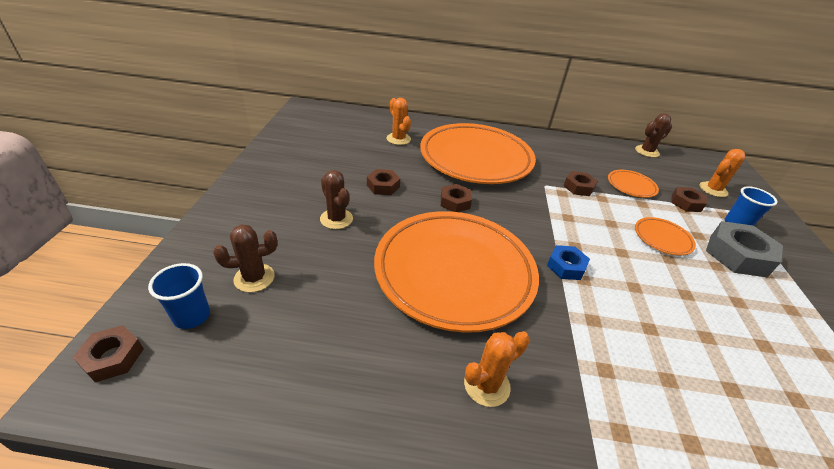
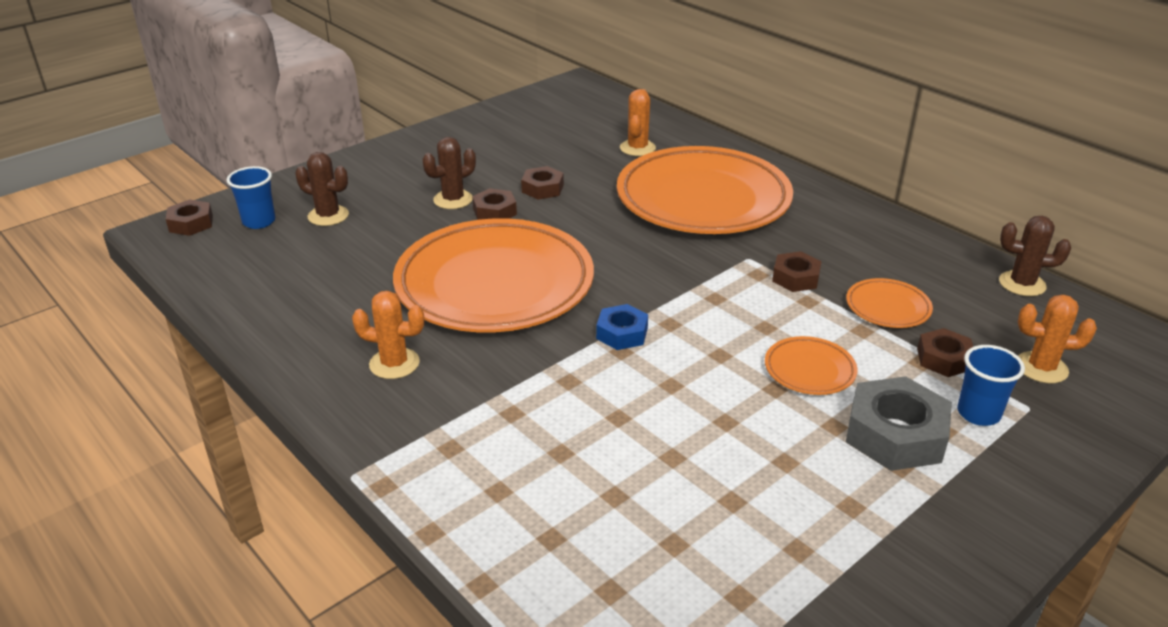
camera: 45 degrees right, 5 degrees down
brown cactus [320,170,353,229] -> brown cactus turned 45 degrees clockwise [423,137,476,209]
brown nut [441,184,472,212] -> brown nut moved to [472,188,517,220]

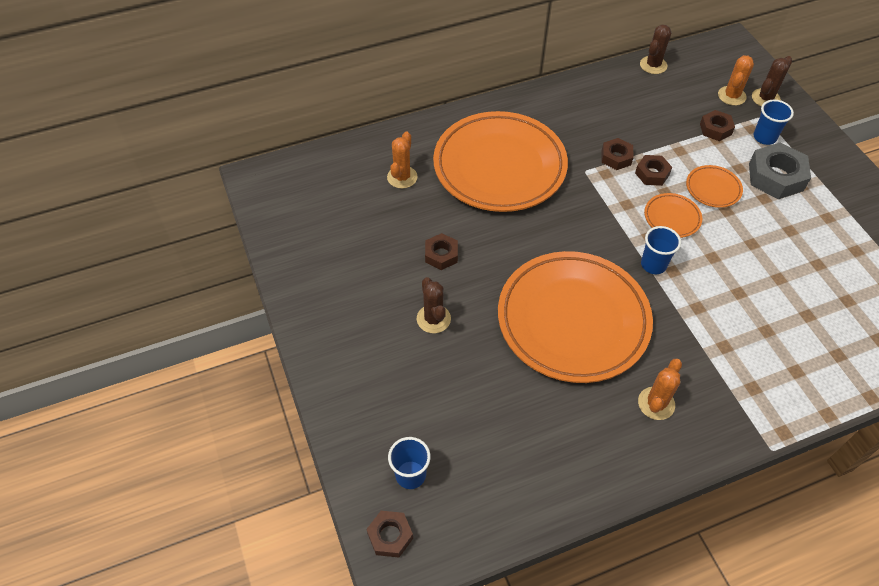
camera: 70 degrees left, 20 degrees up
brown cactus [295,152,349,226] -> brown cactus moved to [752,56,792,106]
brown nut [472,188,517,220] -> brown nut moved to [635,155,672,186]
blue nut [596,304,648,350] -> blue cup [641,226,681,274]
orange cactus [620,89,656,156] -> orange cactus turned 75 degrees clockwise [387,131,418,189]
orange plate [846,278,933,328] -> orange plate moved to [644,193,702,238]

